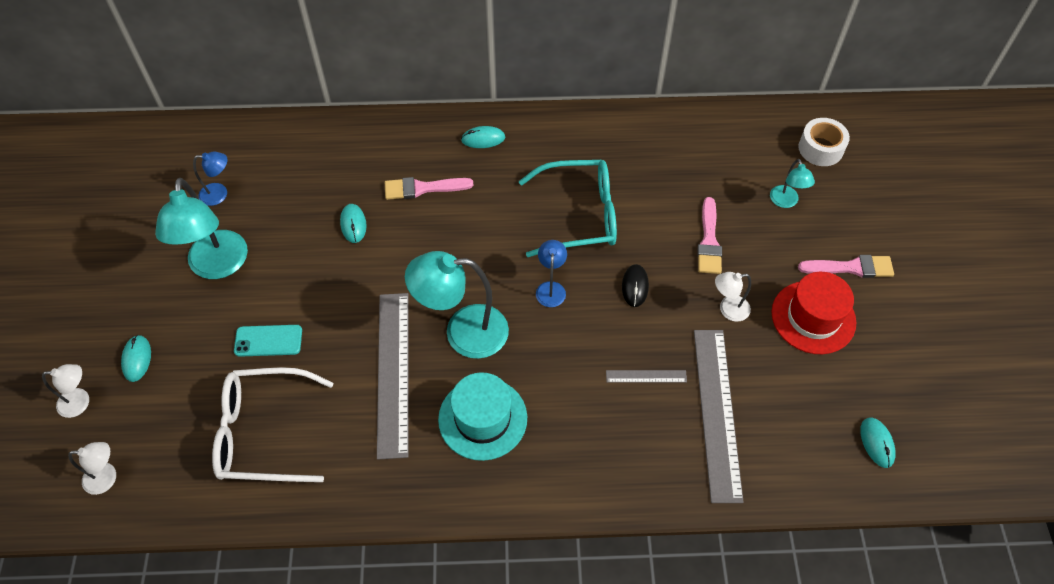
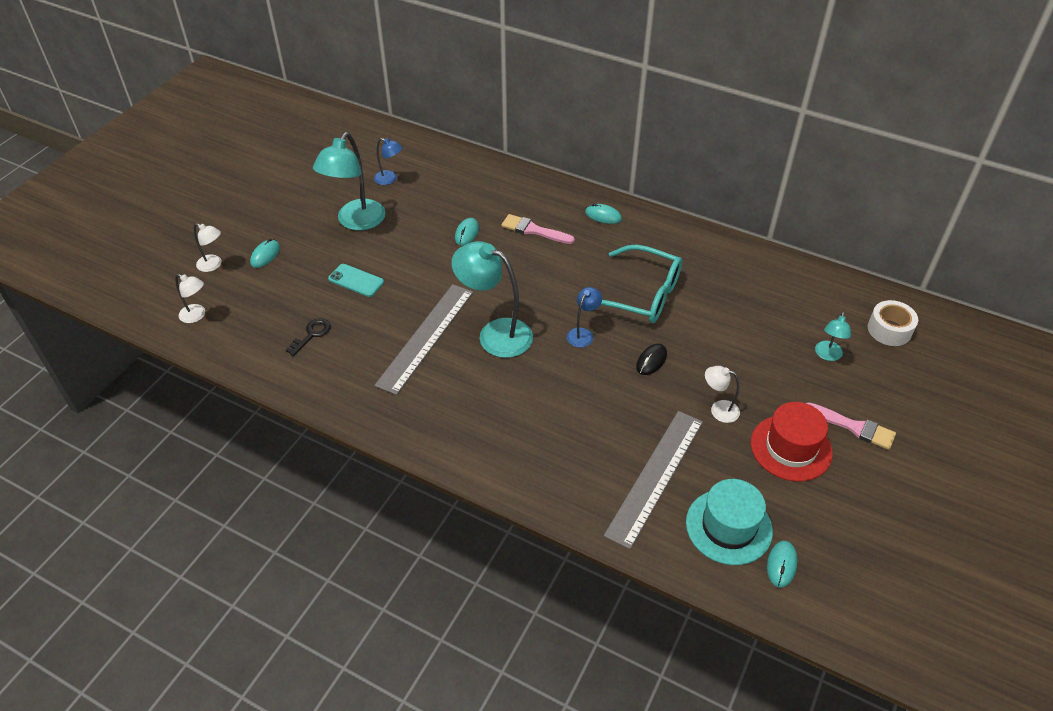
camera: 30 degrees right, 10 degrees down
white glasses [212,367,333,482] -> black key [286,318,331,356]
turquoise hat [438,372,527,461] -> turquoise hat moved to [686,479,773,565]
grey ruler [606,370,687,383] -> none
pink brush [697,197,722,274] -> none

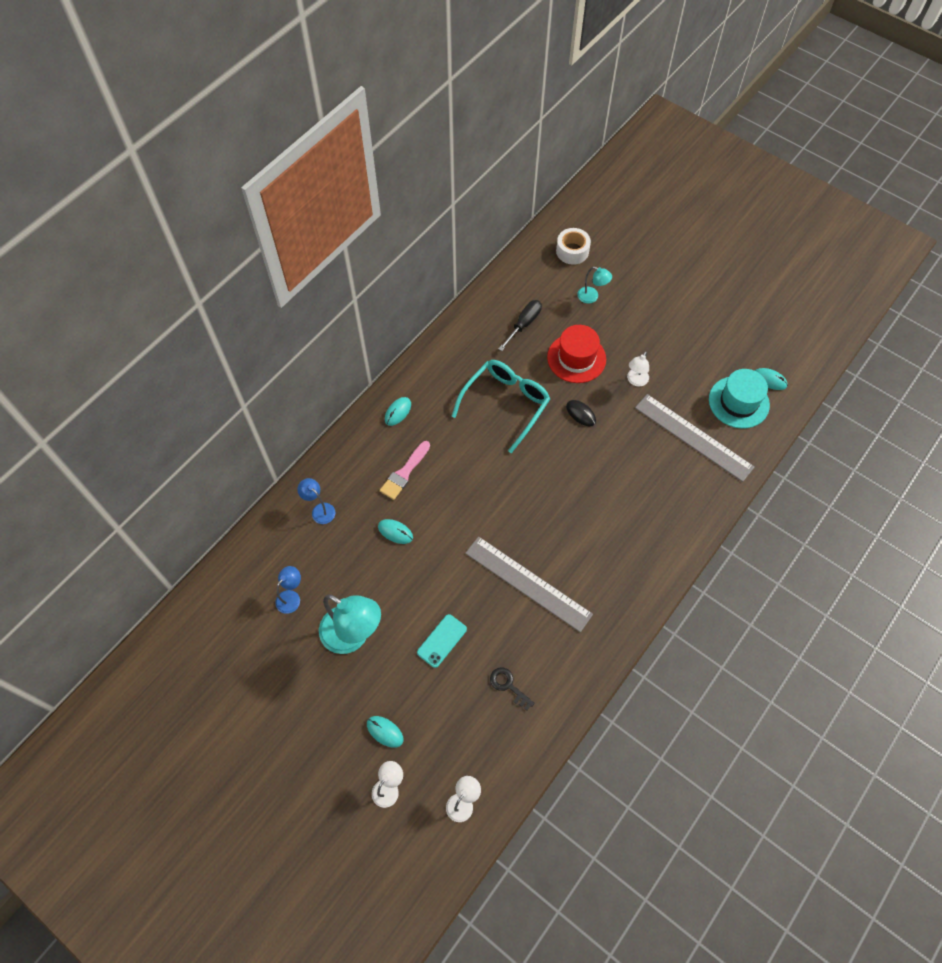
camera: 80 degrees left, 15 degrees up
turquoise lamp [452,241,533,358] -> none
blue lamp [567,287,602,348] -> blue lamp moved to [297,478,335,524]
red hat [751,402,833,482] -> red hat moved to [547,325,606,383]
pink brush [806,402,896,450] -> none
none -> black screwdriver [498,300,542,351]

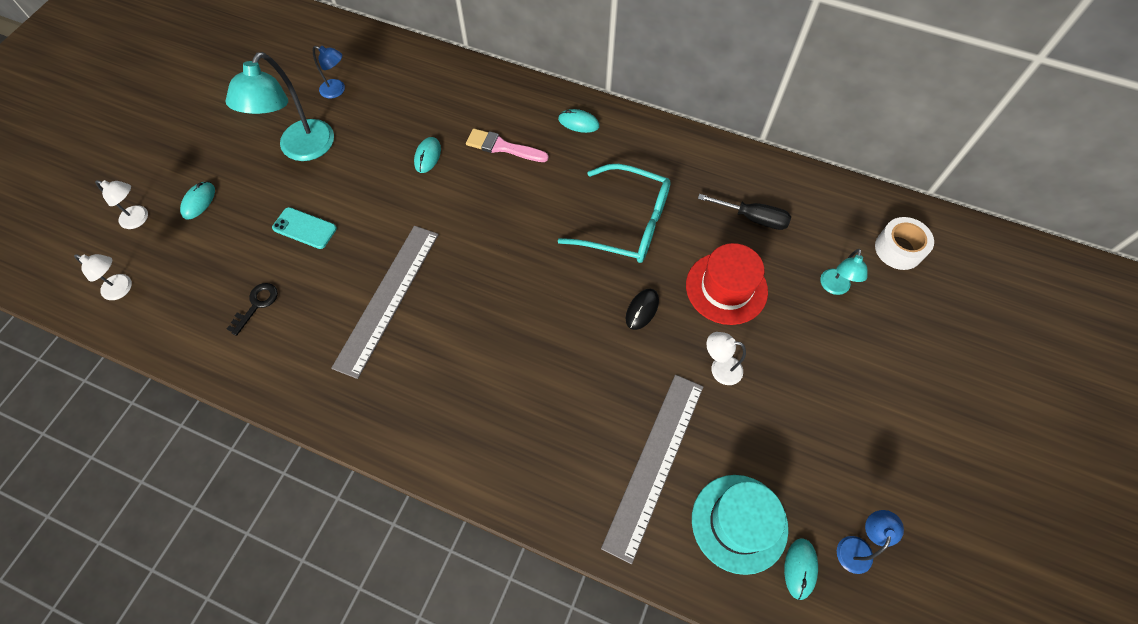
camera: 75 degrees right, 0 degrees up
blue lamp [297,478,335,524] -> blue lamp moved to [837,510,904,574]

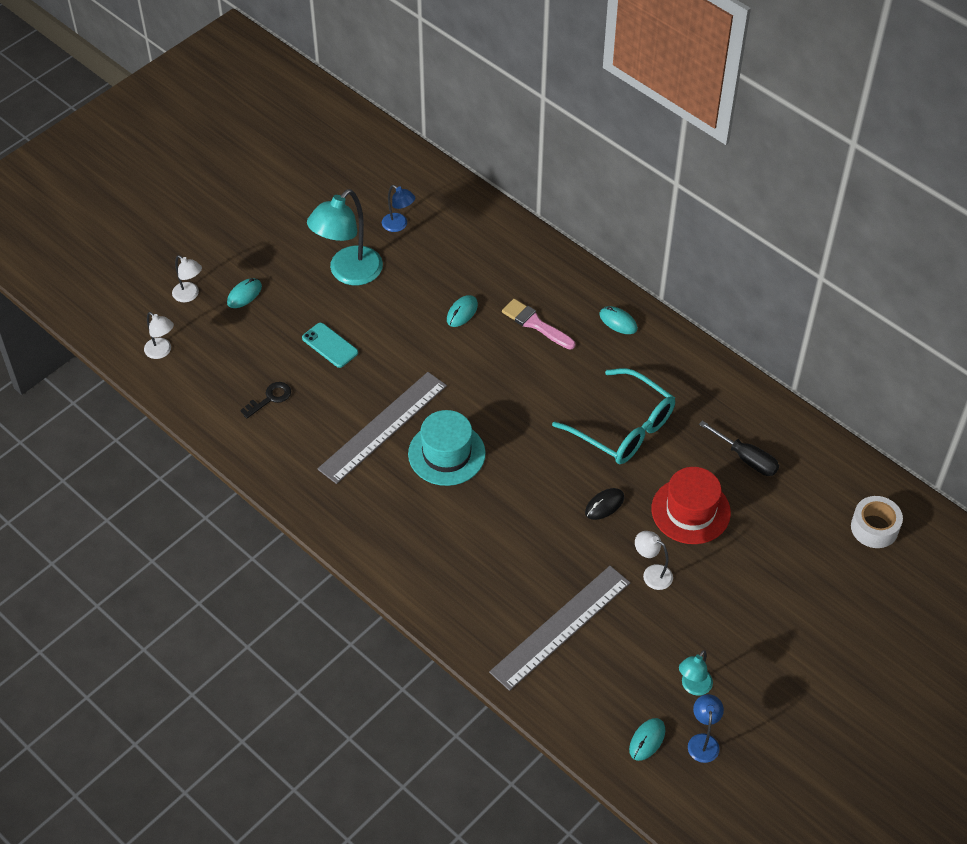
camera: 20 degrees right, 10 degrees down
turquoise hat [692,475,788,575] -> turquoise hat moved to [408,410,486,486]
turquoise lamp [820,249,867,295] -> turquoise lamp moved to [679,650,713,696]
blue lamp [837,510,904,574] -> blue lamp turned 45 degrees counterclockwise [688,694,724,763]

